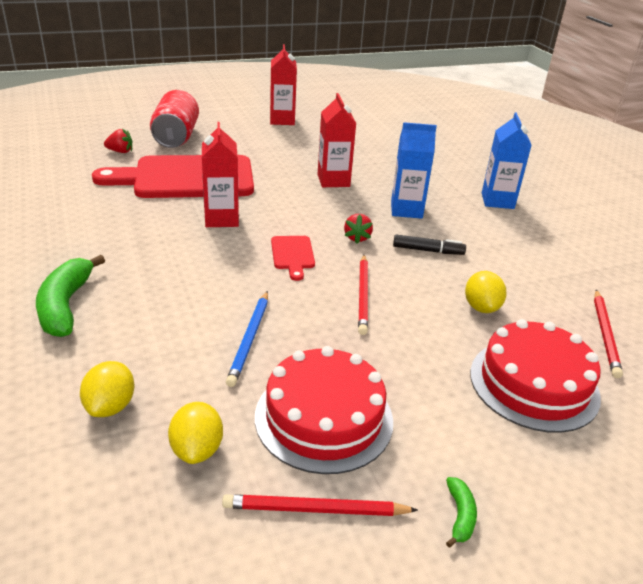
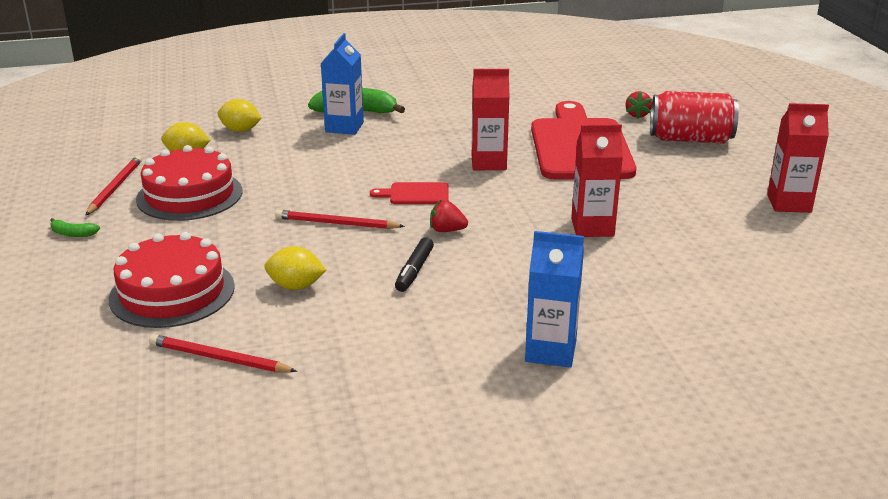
camera: 100 degrees right, 5 degrees down
blue pencil [226,291,268,387] -> none
blue carton [391,122,437,219] -> blue carton moved to [321,33,364,135]

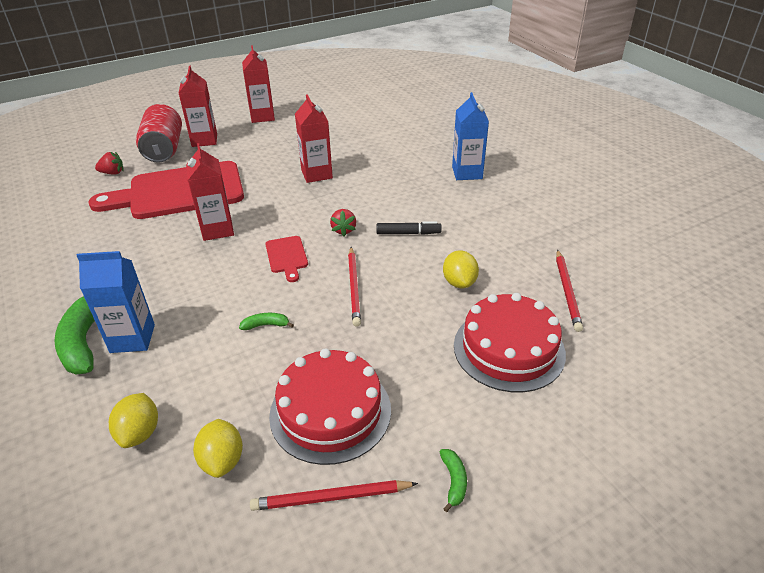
camera: 105 degrees left, 10 degrees up
none -> red carton [179,66,217,147]
none -> green banana [239,313,294,330]

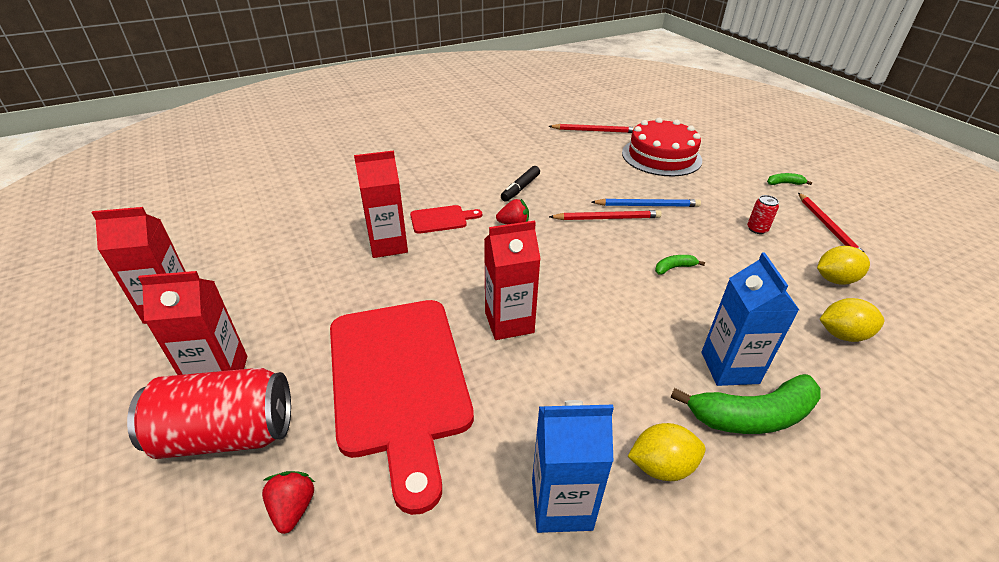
camera: 90 degrees left, 0 degrees up
green banana [239,313,294,330] -> green banana turned 75 degrees clockwise [655,255,705,275]
red cutting board [265,236,308,282] -> red cutting board moved to [410,205,482,234]
red cake [269,349,391,465] -> red can [747,195,779,234]
black marker [376,221,442,235] -> black marker turned 150 degrees counterclockwise [501,166,540,202]
yellow lemon [443,251,479,288] -> yellow lemon moved to [627,423,706,481]
blue carton [452,92,489,180] -> blue carton moved to [532,400,614,533]
none -> blue pencil [592,199,701,207]

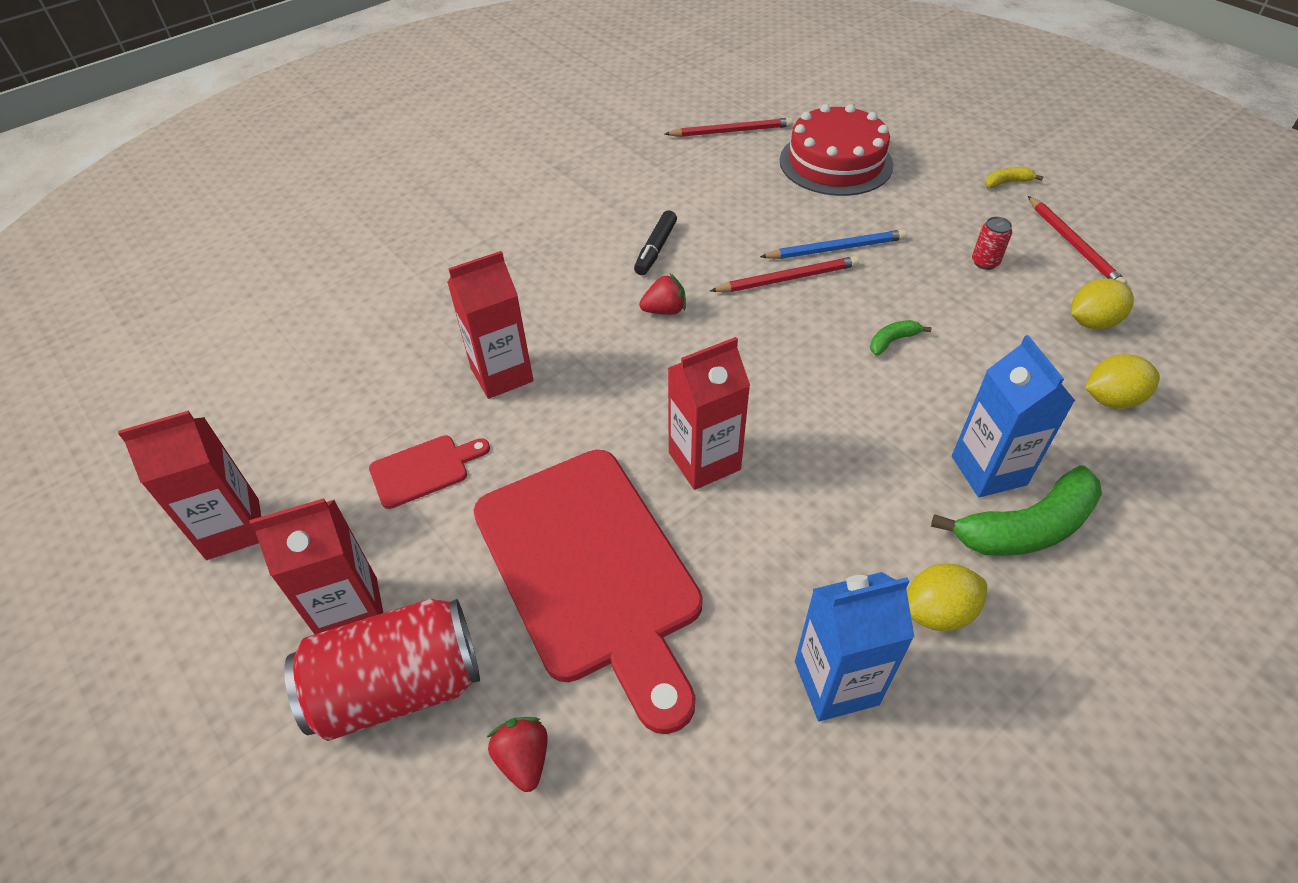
camera: 10 degrees left, 10 degrees up
red cutting board [410,205,482,234] -> red cutting board moved to [369,435,490,509]
green banana [767,173,812,185] -> yellow banana [985,167,1044,188]

